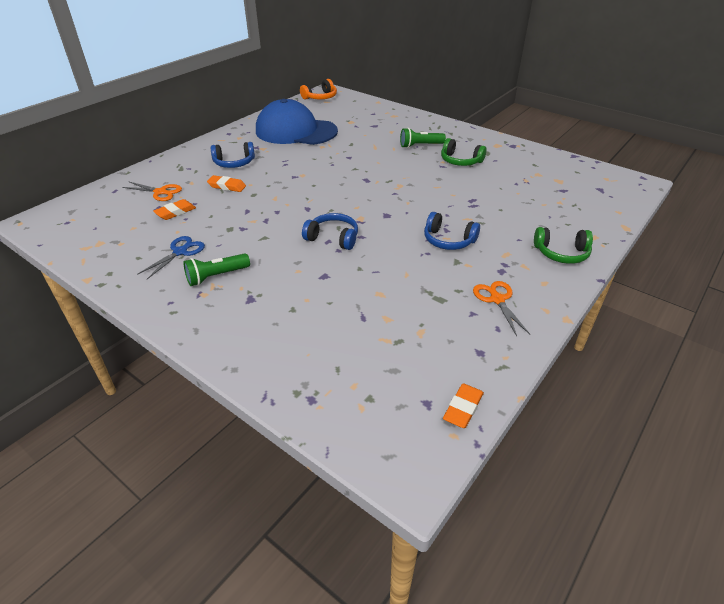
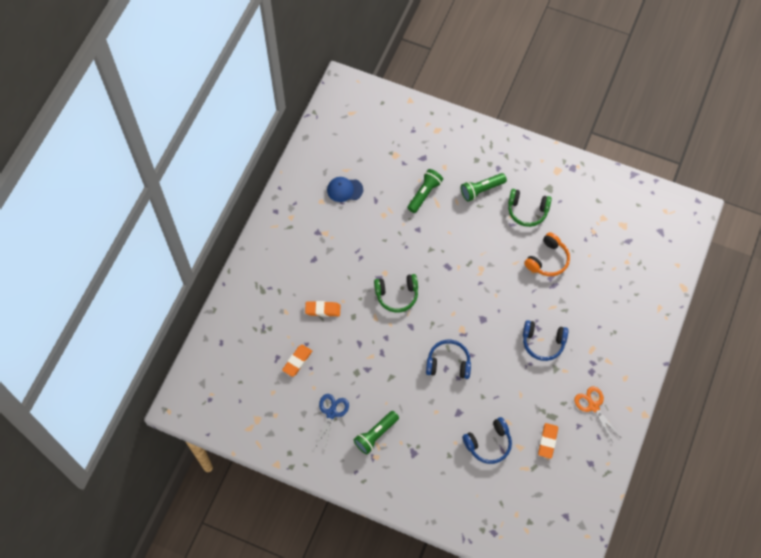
camera: 15 degrees left, 25 degrees up
orange scissors [122,181,182,201] -> none
blue headphones [211,142,255,168] -> blue headphones moved to [462,417,512,464]
blue cap [256,99,338,145] -> blue cap [327,177,363,202], size x0.40
orange headphones [300,79,337,100] -> orange headphones moved to [524,232,570,276]
orange eraser [443,383,484,428] -> orange eraser moved to [538,423,558,459]
green headphones [534,227,593,264] -> green headphones moved to [374,274,418,312]
none -> green flashlight [407,169,443,213]

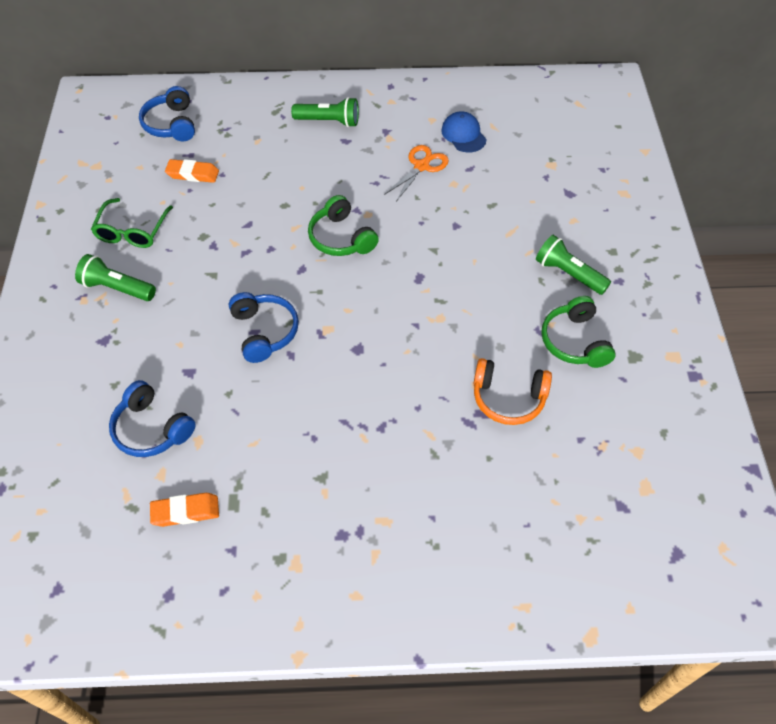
camera: 65 degrees right, 10 degrees down
orange eraser [305,301,341,317] -> none
blue scissors [315,394,349,452] -> green glasses [91,198,173,248]
green flashlight [407,169,443,213] -> green flashlight moved to [291,97,359,127]
blue headphones [523,320,568,361] -> blue headphones moved to [139,86,195,141]
orange scissors [574,386,620,441] -> orange scissors moved to [384,145,449,201]

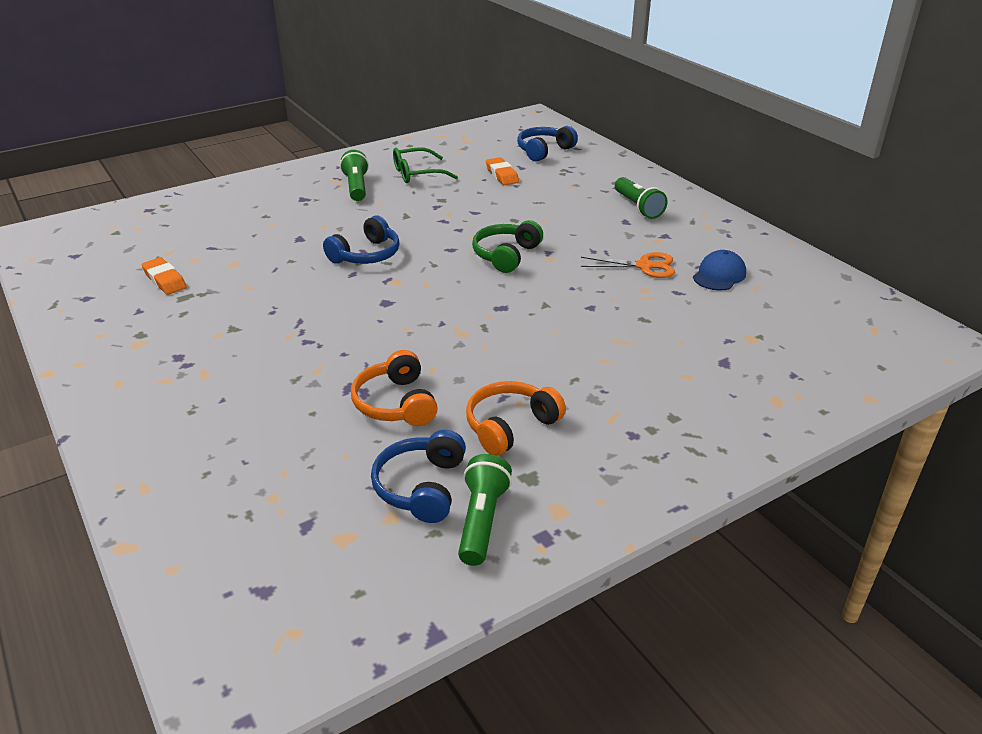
camera: 60 degrees right, 20 degrees down
blue headphones [109,380,196,457] -> blue headphones moved to [371,430,466,523]
green flashlight [536,235,611,295] -> green flashlight moved to [458,454,512,566]
green headphones [541,296,616,368] -> orange headphones [466,381,566,456]

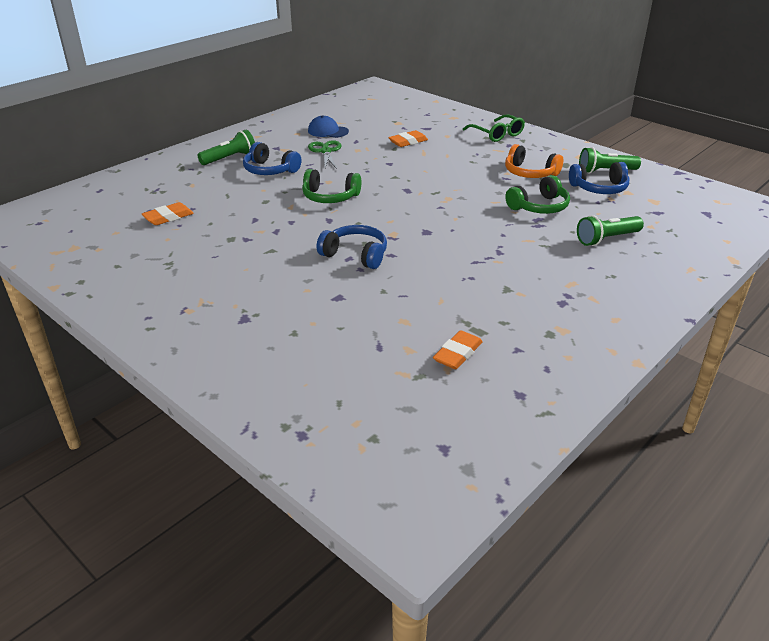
camera: 105 degrees left, 0 degrees up
green flashlight [340,150,369,201] -> green flashlight moved to [577,215,644,246]
orange headphones [351,350,438,426] -> green headphones [505,175,570,214]
green glasses [393,148,458,183] -> green glasses moved to [463,114,525,142]
blue headphones [517,126,578,162] -> blue headphones moved to [243,142,301,175]
orange scissors [581,252,675,278] -> green scissors [308,140,341,169]
none -> orange eraser [389,130,428,147]

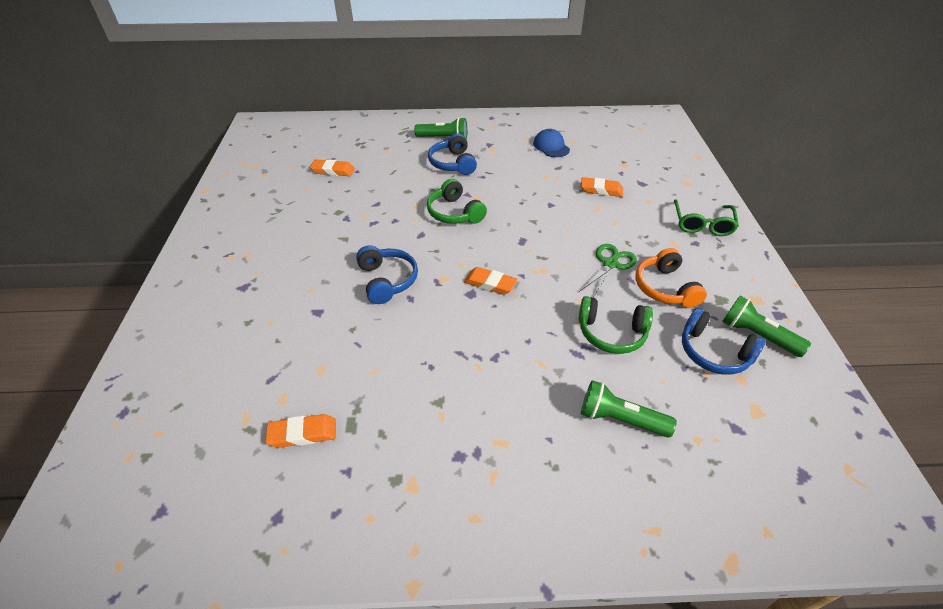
camera: 45 degrees right, 10 degrees up
green scissors [308,140,341,169] -> green scissors moved to [579,244,637,297]
none -> orange eraser [464,267,518,295]

